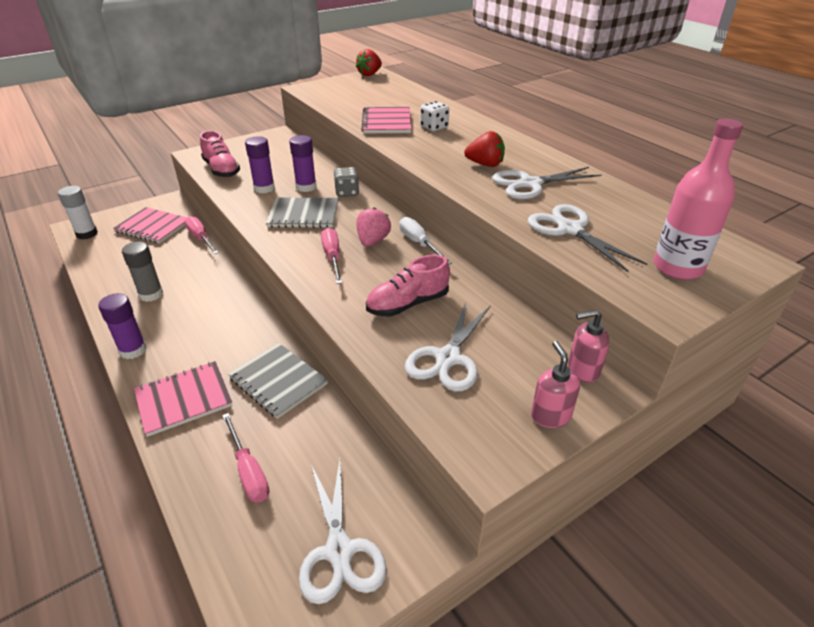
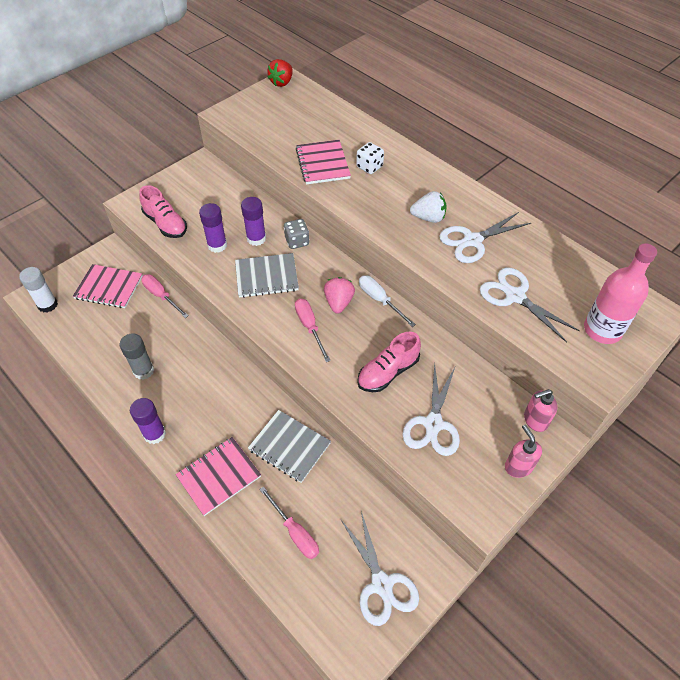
camera: 10 degrees left, 15 degrees up
red strawberry [464,131,505,167] -> white strawberry [410,191,447,223]

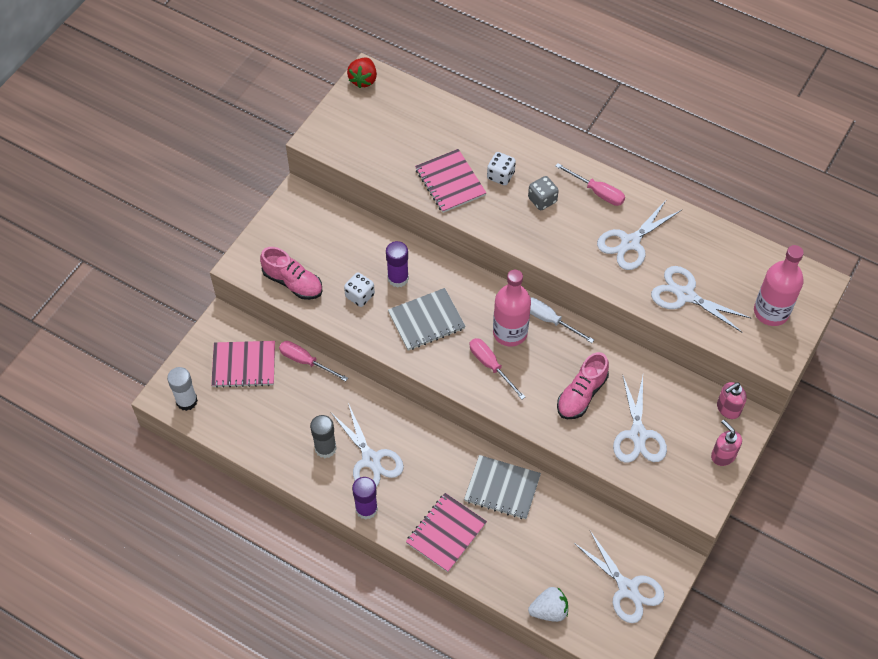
camera: 15 degrees left, 5 degrees up
purple glue stick [199,203,227,253] -> white dice [344,272,375,307]
pink screwdriver [259,486,319,559] -> pink screwdriver moved to [555,163,625,206]
grey dice [284,219,309,249] -> grey dice moved to [528,176,559,210]
pink strawberry [324,277,355,314] -> pink bottle [493,270,531,346]
white strawberry [410,191,447,223] -> white strawberry moved to [528,587,568,622]
none -> white scissors [331,403,404,487]

